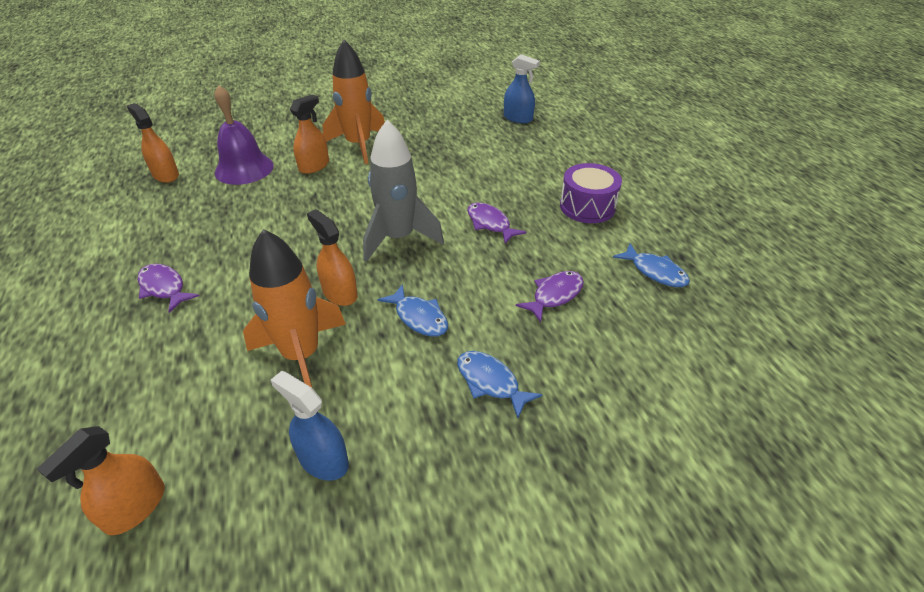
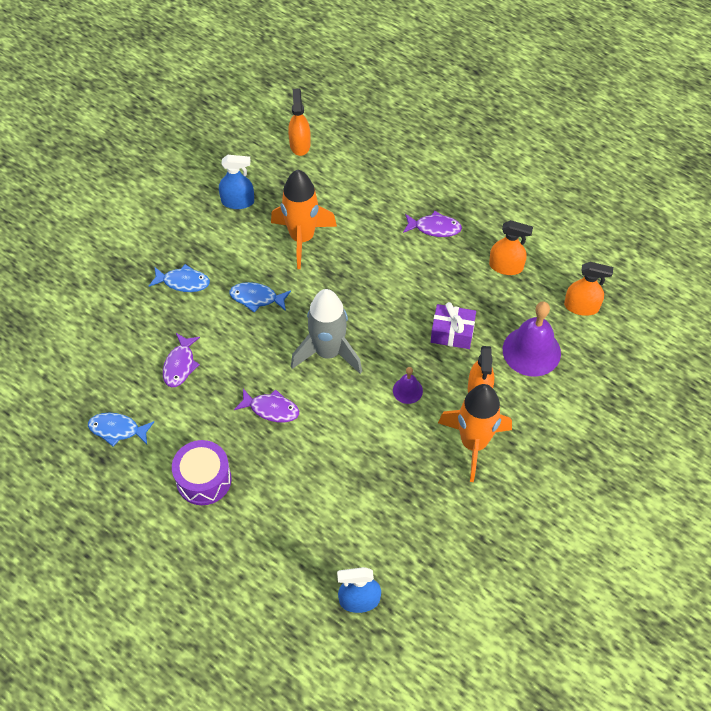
camera: 145 degrees right, 15 degrees up
orange spray bottle [307,210,358,306] -> orange spray bottle moved to [489,220,533,275]
none -> purple bell [393,367,423,404]
none -> purple gift [431,302,476,349]

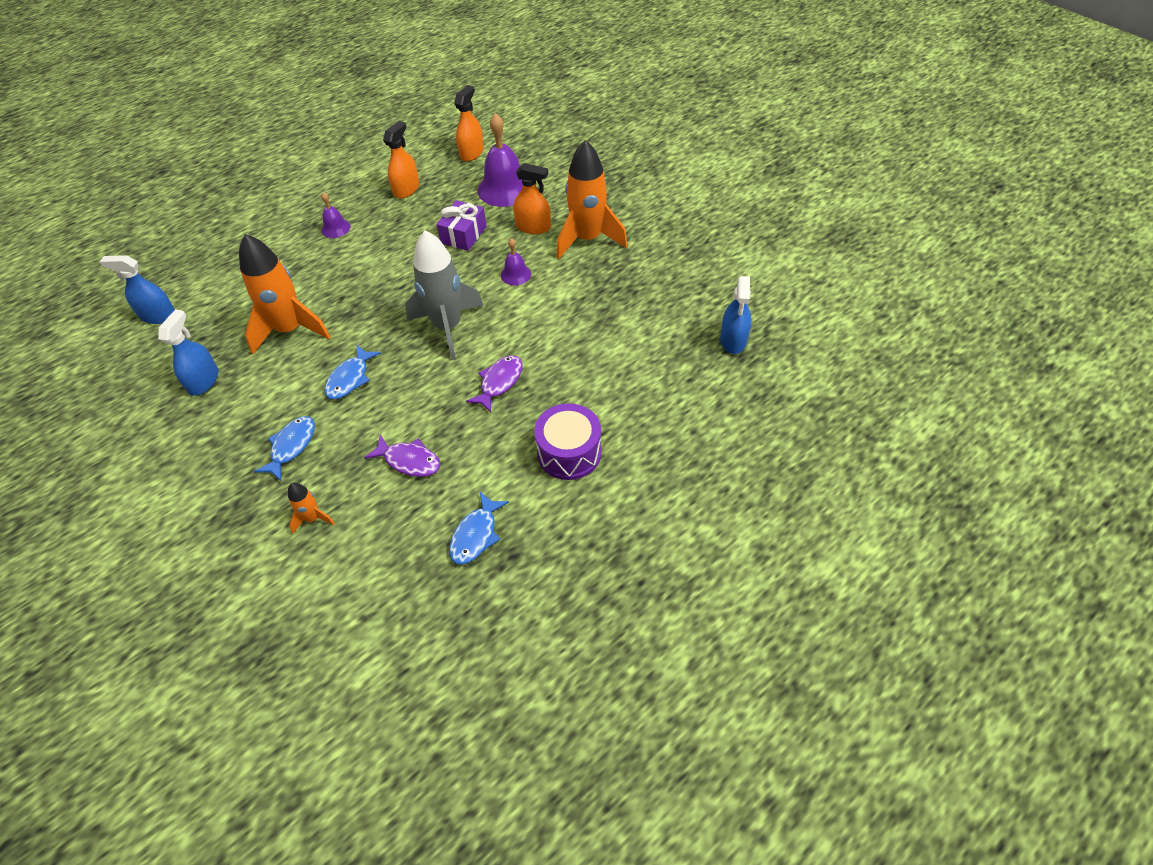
camera: 75 degrees left, 5 degrees down
orange spray bottle [288,89,311,156] -> blue spray bottle [100,255,175,324]
purple fish [403,211,462,237] -> purple bell [321,192,351,238]
none -> orange rocket [288,483,335,534]

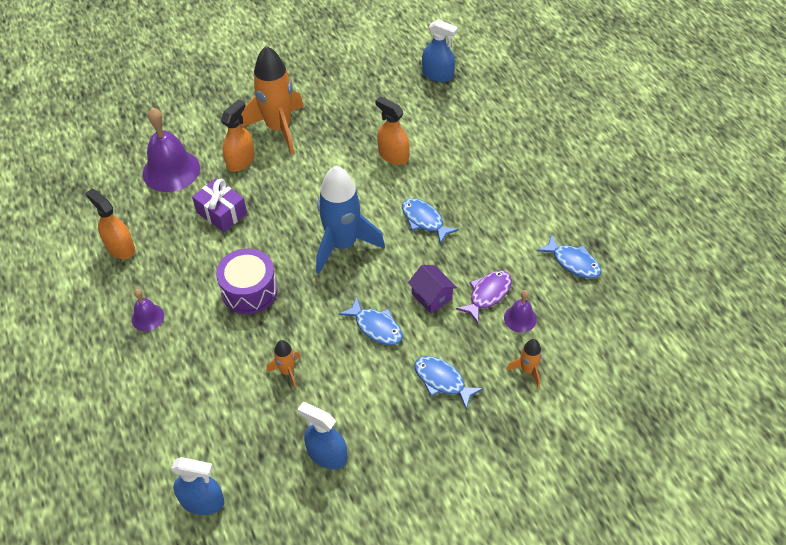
camera: 75 degrees left, 0 degrees up
blue spray bottle [100,255,175,324] -> blue spray bottle turned 105 degrees counterclockwise [171,457,224,515]
orange rocket [239,234,331,354] -> orange rocket [266,340,301,388], size x0.46
grey rocket [405,230,483,360] -> blue rocket [316,166,385,274]
orange spray bottle [454,85,484,162] -> orange spray bottle moved to [375,96,409,165]
purple fish [466,355,523,413] -> blue fish [402,199,459,245]
purple bell [501,238,531,285] -> purple bell moved to [504,290,537,333]
purple drum [534,403,602,480] -> purple drum moved to [216,248,278,314]
none -> purple house [408,265,457,314]

